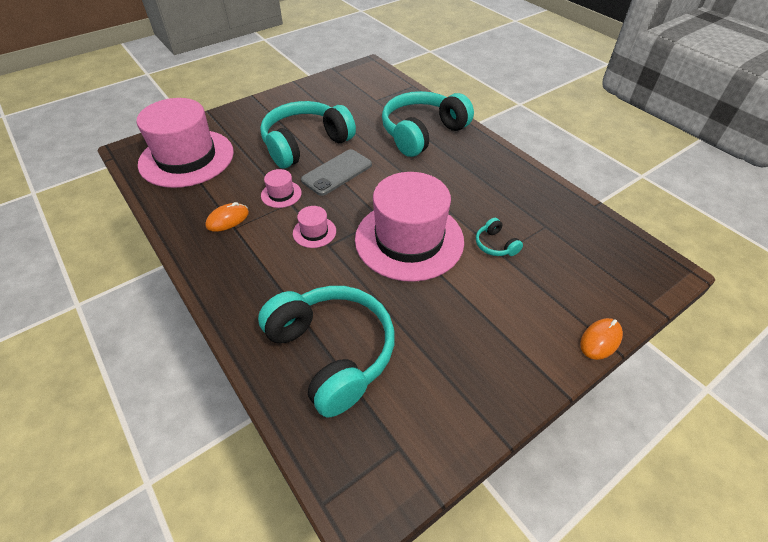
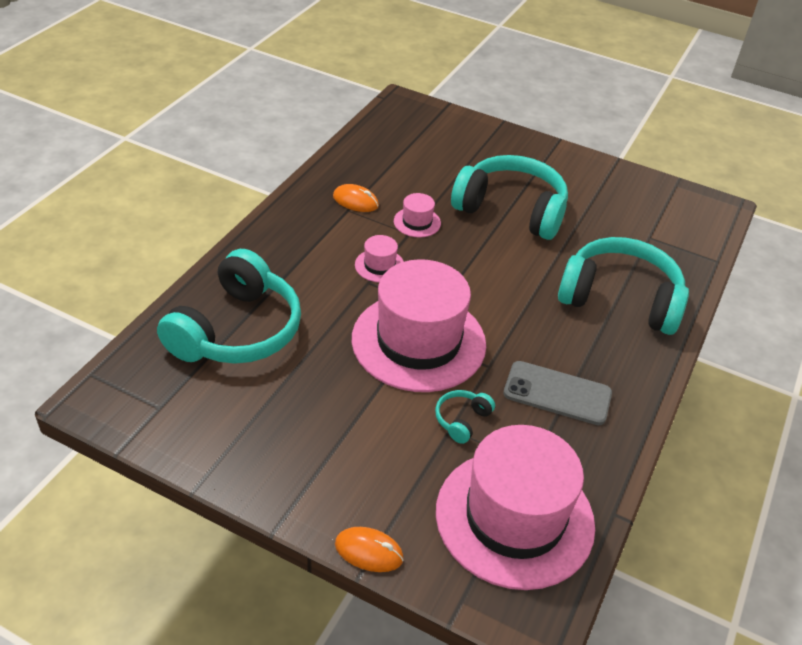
camera: 60 degrees right, 5 degrees down
pink hat [136,98,234,188] -> pink hat moved to [436,425,595,590]
grey phone [301,149,372,196] -> grey phone moved to [503,361,612,425]

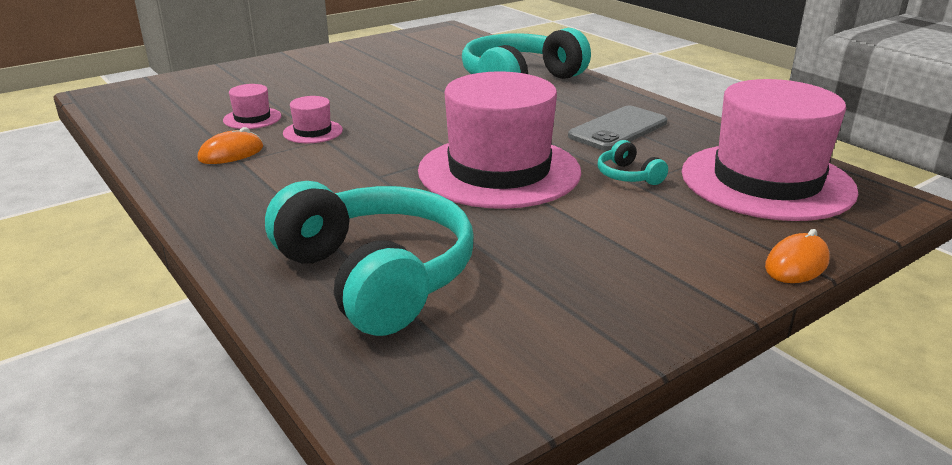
camera: 60 degrees left, 15 degrees down
pink hat [355,235,404,282] -> pink hat moved to [223,84,281,129]
turquoise headphones [451,155,568,240] -> none

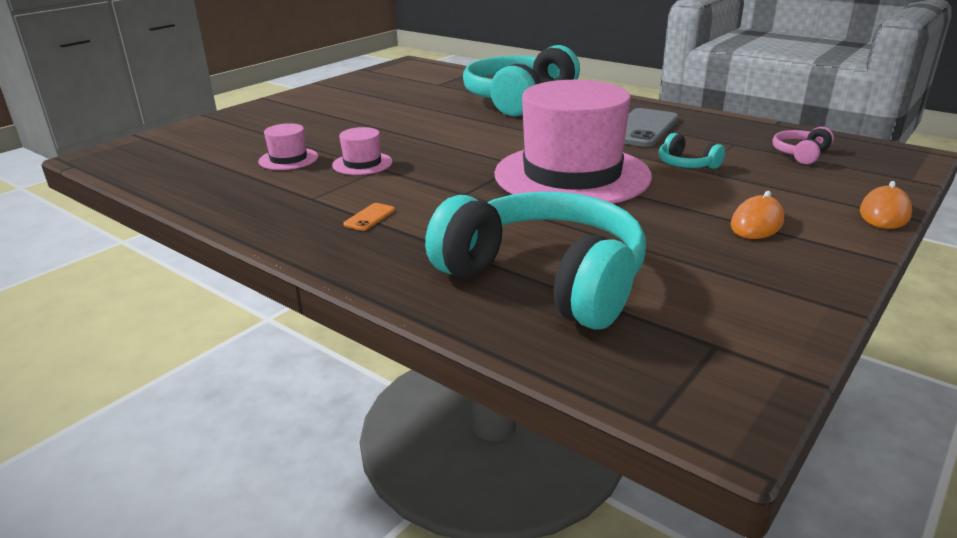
camera: 15 degrees left, 0 degrees up
orange mouse [198,127,263,164] -> orange mouse moved to [731,191,784,239]
pink hat [682,79,858,221] -> pink headphones [773,127,834,164]
none -> orange phone [343,203,395,231]

